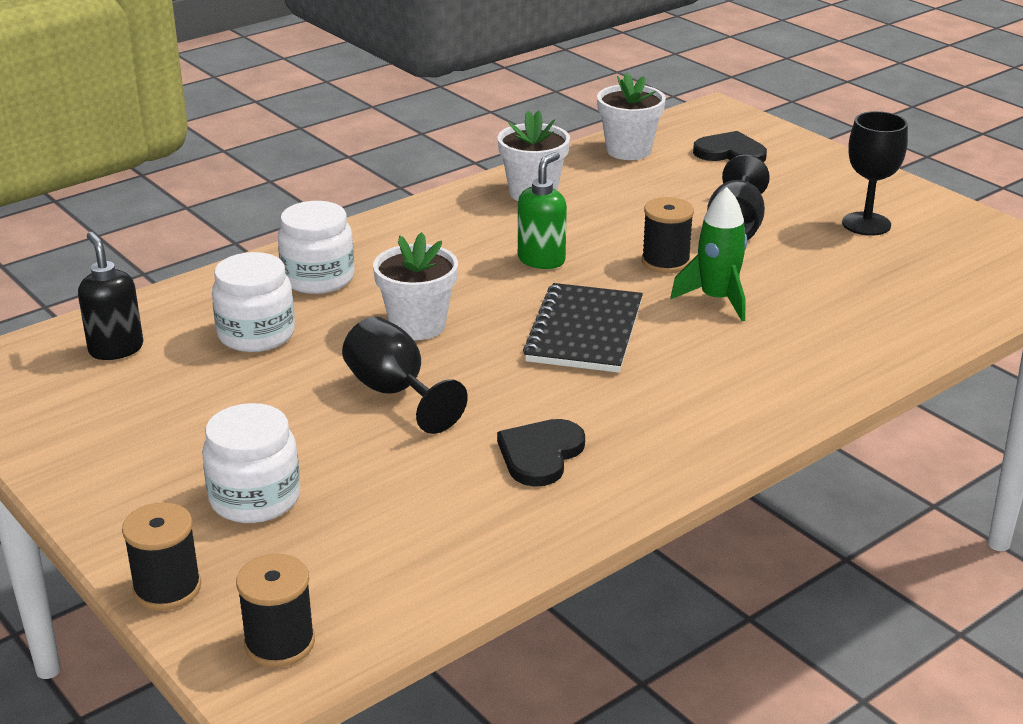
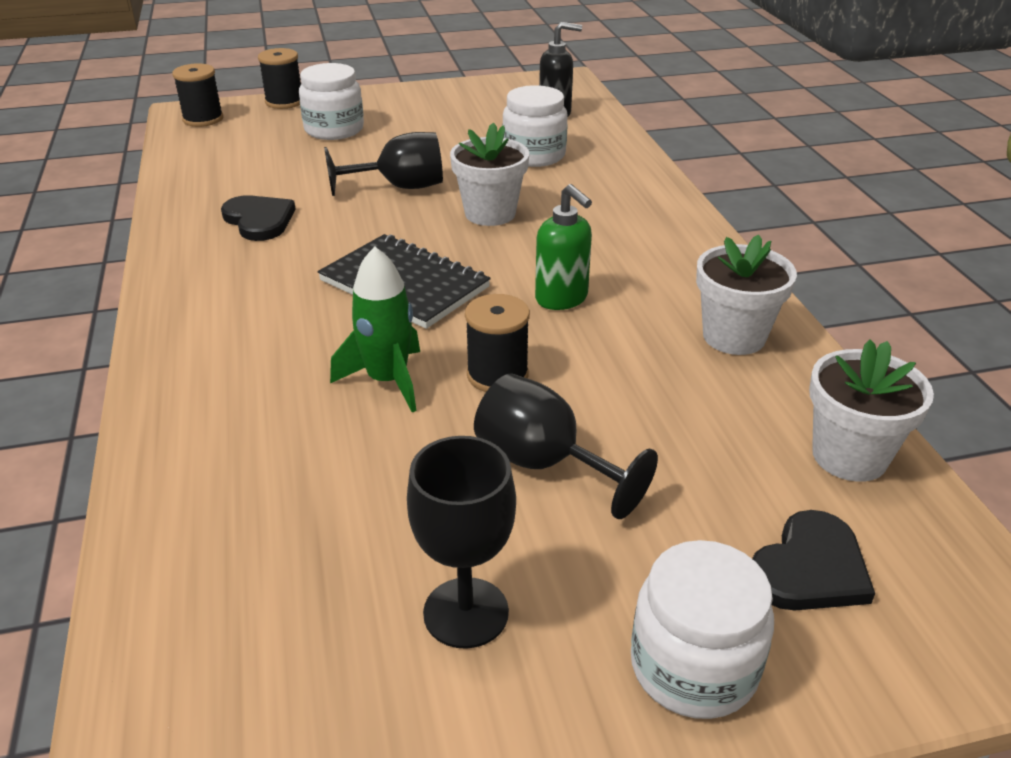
camera: 115 degrees right, 5 degrees up
white jar [278,201,355,294] -> white jar moved to [631,540,774,719]

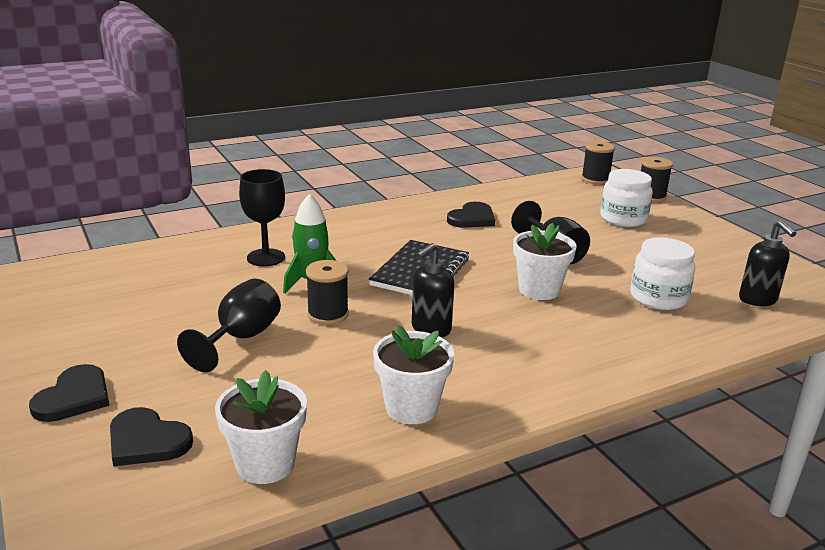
camera: 75 degrees right, 10 degrees down
black goblet [407,436,516,649] -> black goblet moved to [239,169,285,267]
green soap dispenser [535,184,592,310] -> black soap dispenser [412,243,454,337]
white jar [631,540,774,719] -> black heart [29,364,110,422]

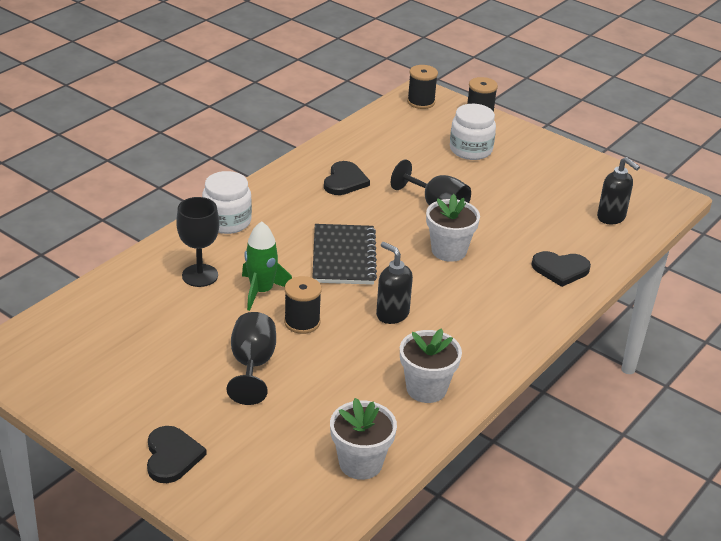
camera: 25 degrees left, 10 degrees up
black heart [110,407,193,466] -> black heart moved to [531,251,591,287]
black soap dispenser [412,243,454,337] -> black soap dispenser turned 120 degrees clockwise [376,242,413,324]
white jar [630,237,695,310] -> white jar moved to [202,171,252,234]

